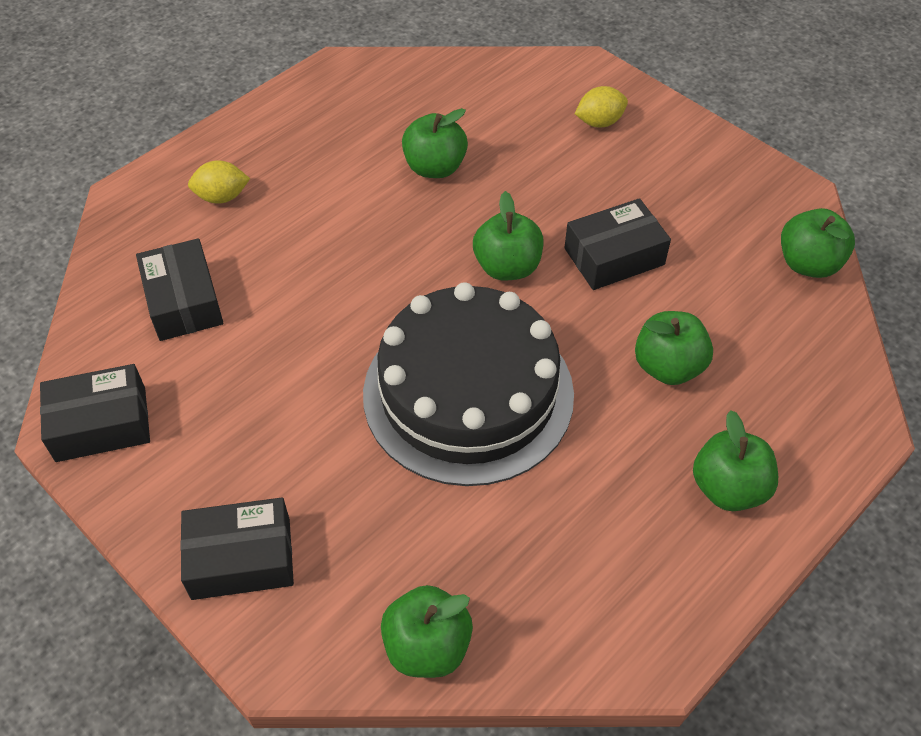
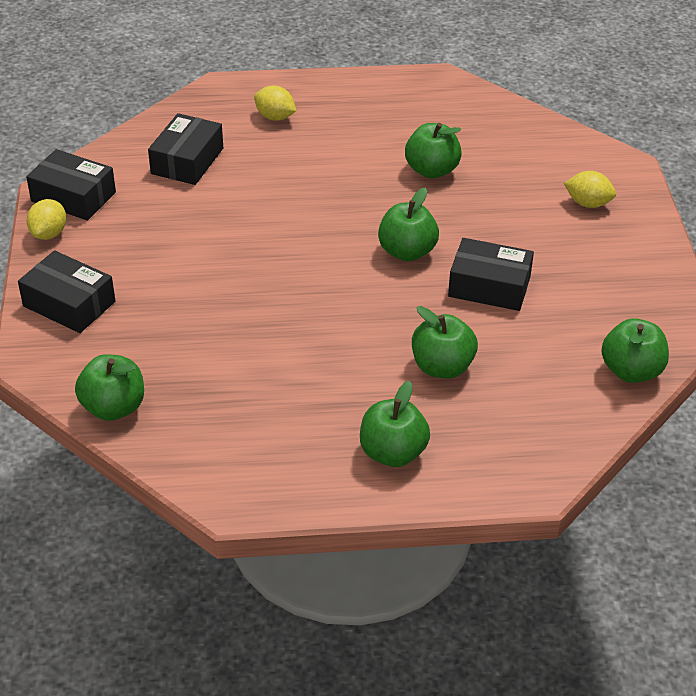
camera: 40 degrees right, 10 degrees down
black cake [363,282,574,486] -> none
none -> yellow lemon [26,199,66,240]

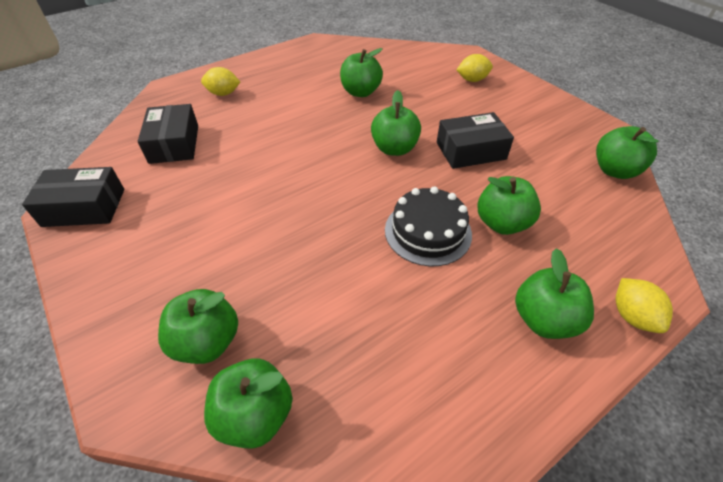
camera: 30 degrees left, 5 degrees up
black box [18,250,115,333] -> none
yellow lemon [26,199,66,240] -> yellow lemon moved to [616,278,673,333]
none -> green apple [158,289,238,364]
none -> black cake [385,187,472,266]

